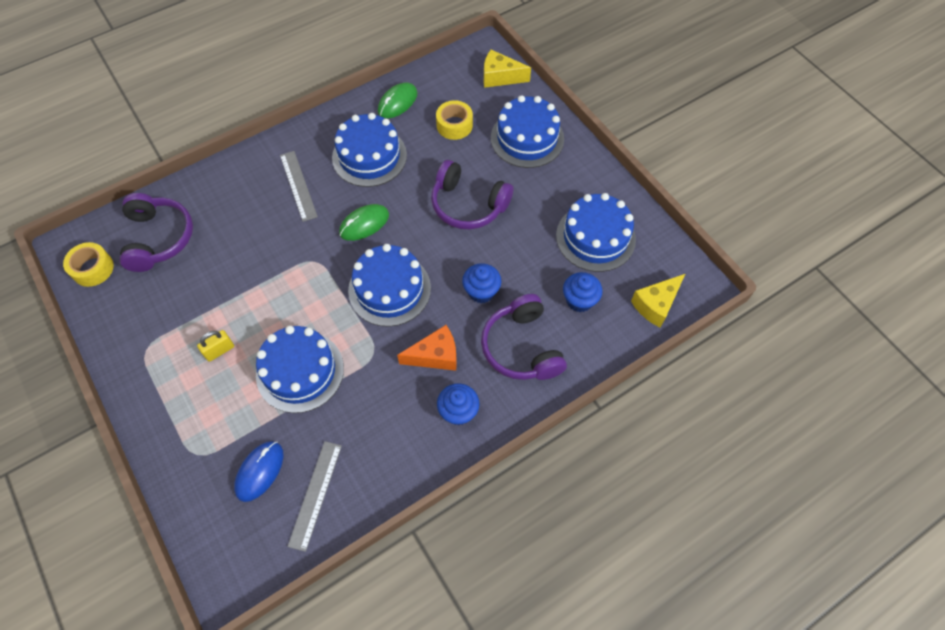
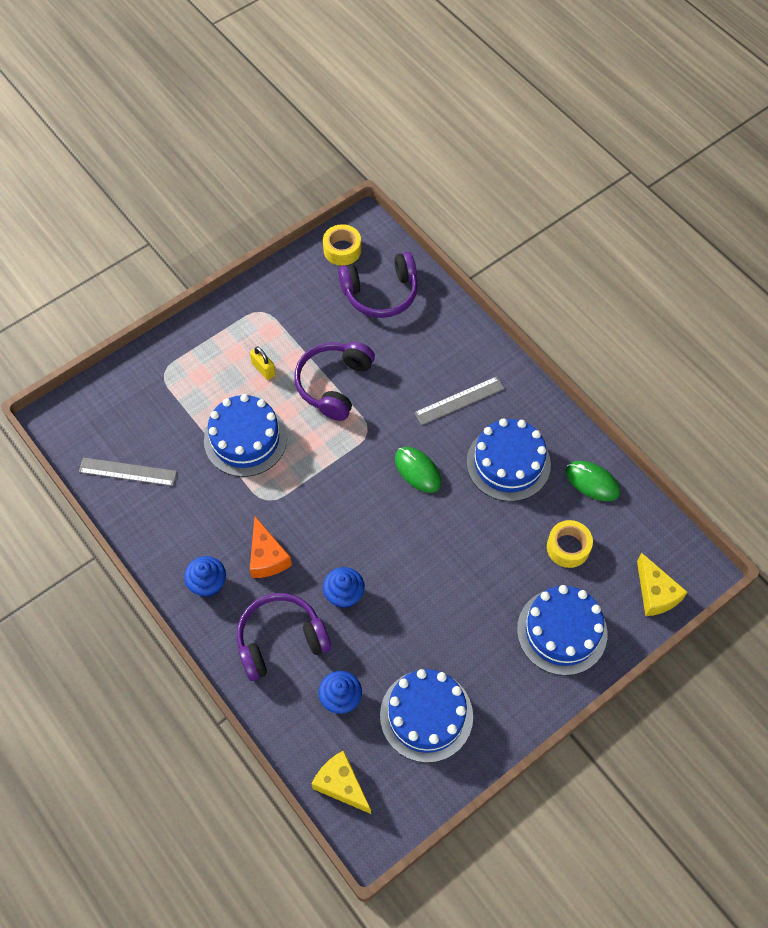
camera: 85 degrees right, 0 degrees up
blue mouse [234,441,283,502] -> none
blue cake [348,244,431,327] -> none
purple headphones [431,160,513,229] -> purple headphones moved to [294,342,375,421]
yellow cheese [484,50,531,88] -> yellow cheese turned 150 degrees clockwise [637,553,688,616]

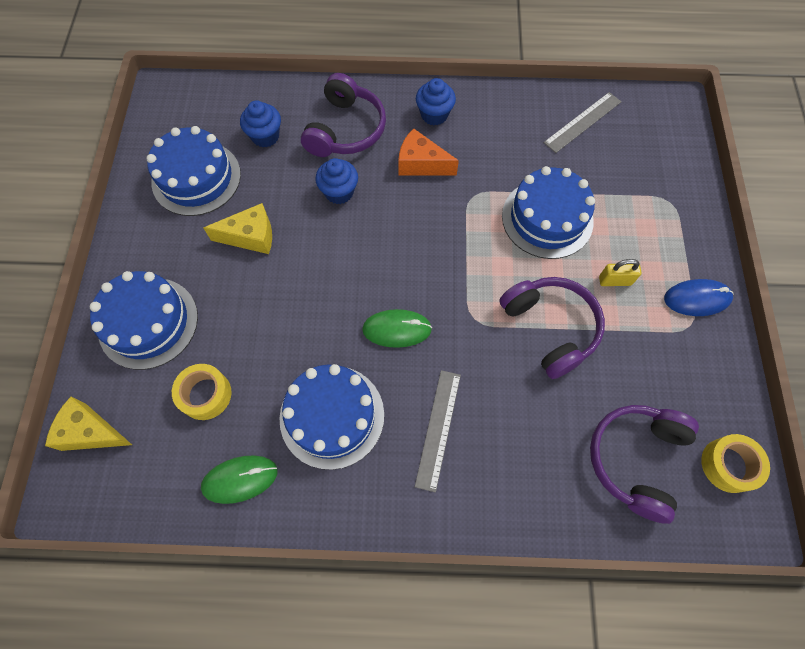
camera: 130 degrees right, 5 degrees up
yellow cheese [312,750,371,814] -> yellow cheese moved to [204,203,272,254]
none -> blue mouse [664,279,734,316]

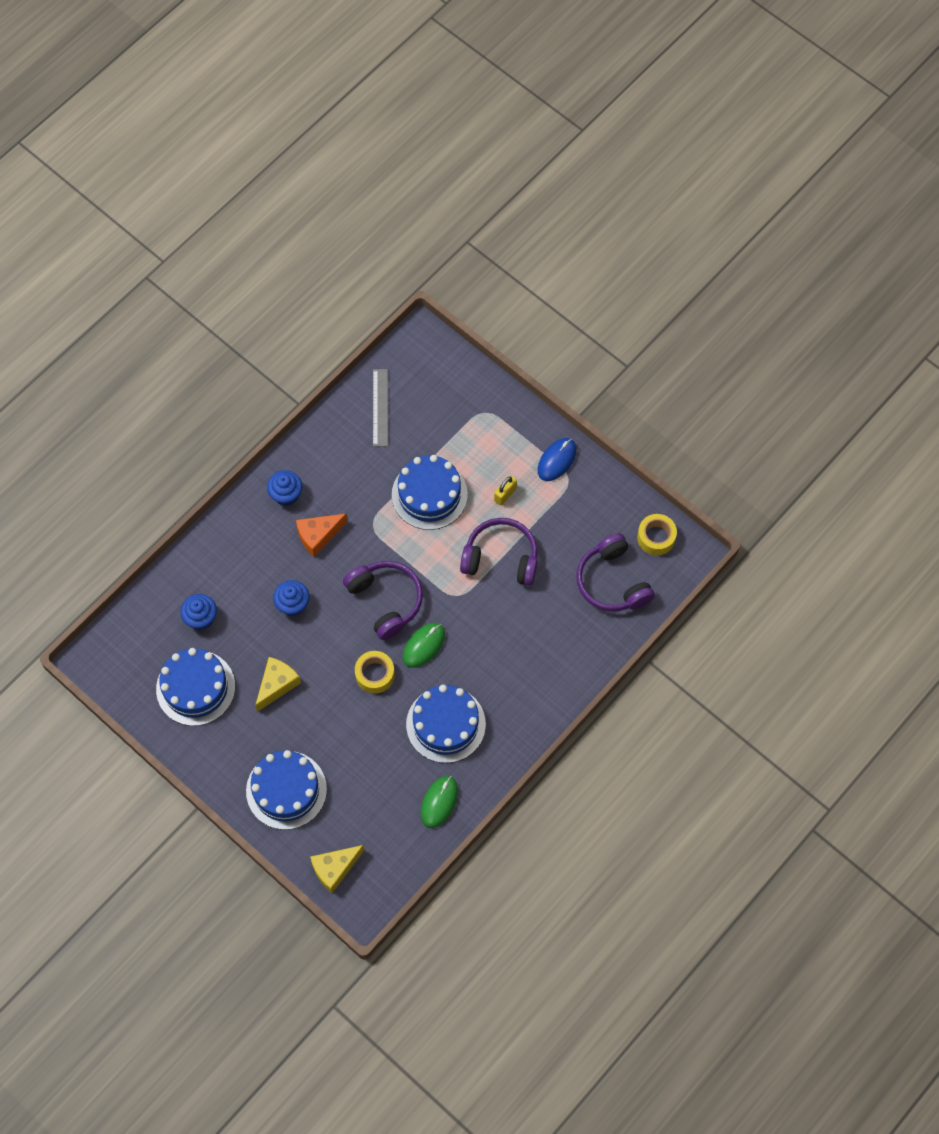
camera: 50 degrees left, 0 degrees up
yellow tape [172,364,232,420] -> yellow tape moved to [355,651,395,694]
purple headphones [301,73,386,157] -> purple headphones moved to [343,561,423,640]
grey ruler [415,370,461,493] -> none

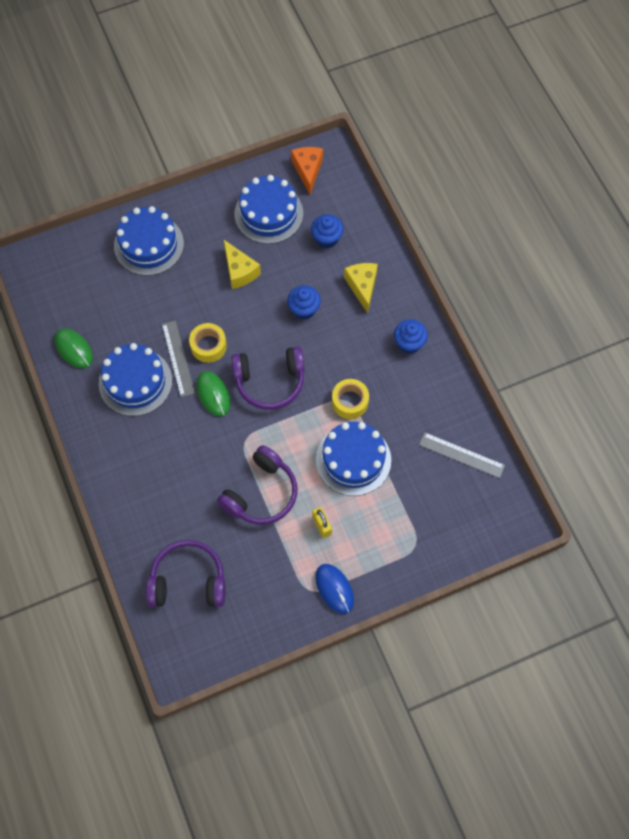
camera: 115 degrees right, 0 degrees up
orange cheese [296,513,348,557] -> orange cheese moved to [291,147,323,195]
yellow cheese [310,845,365,893] -> yellow cheese moved to [344,263,378,314]
yellow tape [637,514,677,556] -> yellow tape moved to [332,379,369,419]
none -> grey ruler [162,321,195,397]

